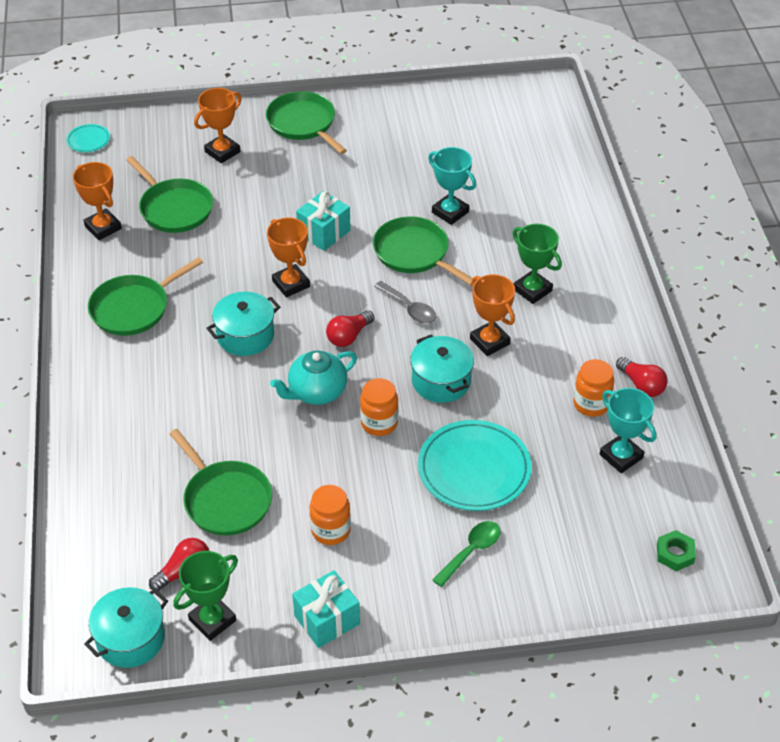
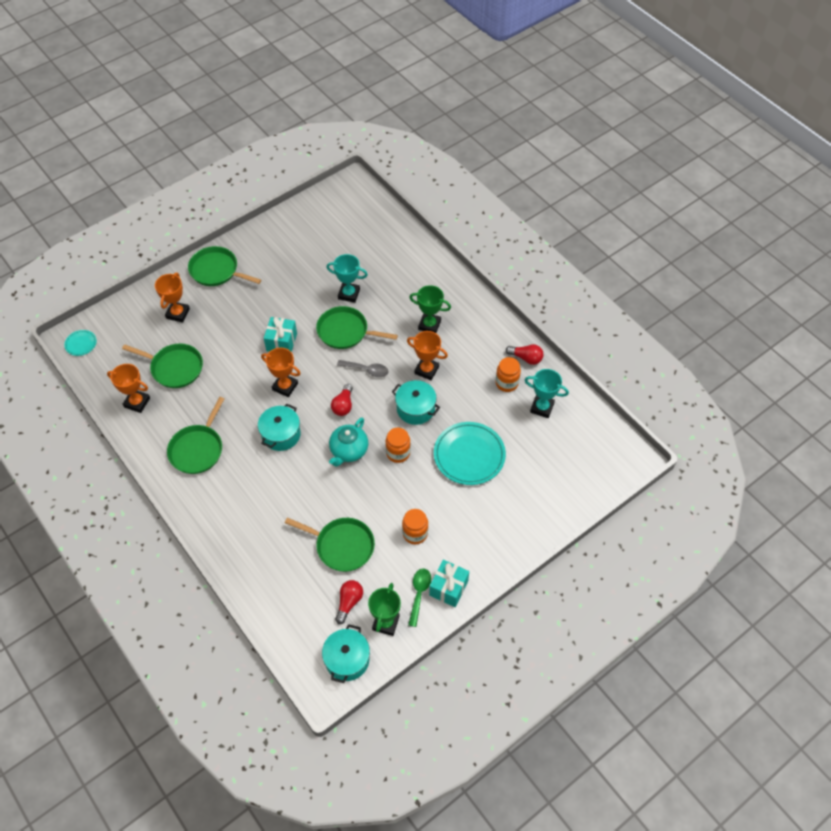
camera: 30 degrees left, 10 degrees up
green spoon [433,521,501,587] -> green spoon moved to [408,568,431,627]
green nut [657,530,696,571] -> none

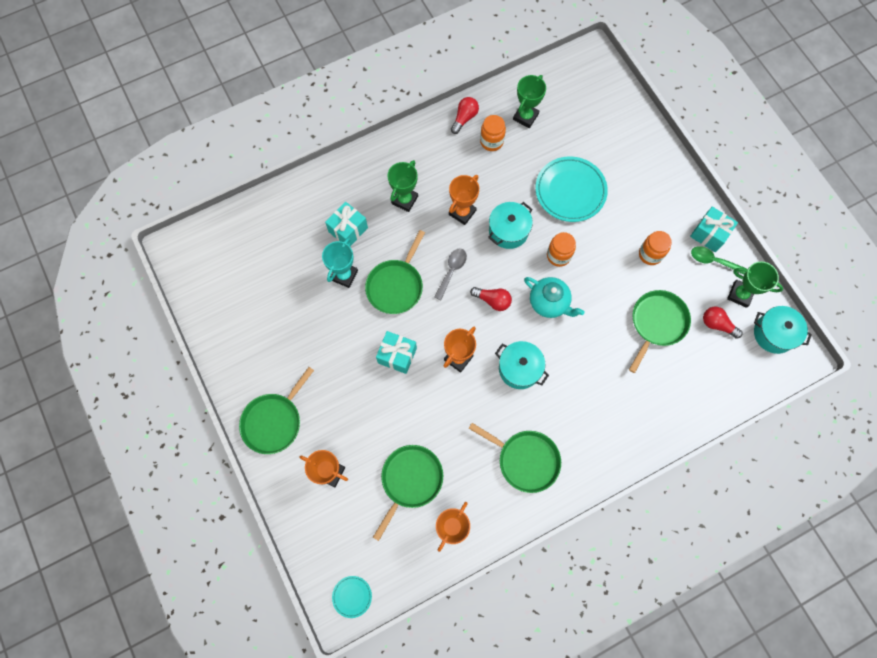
camera: 80 degrees left, 15 degrees up
turquoise trophy [525,369,569,418] -> green trophy [513,75,546,128]
none -> turquoise gift [325,202,368,246]

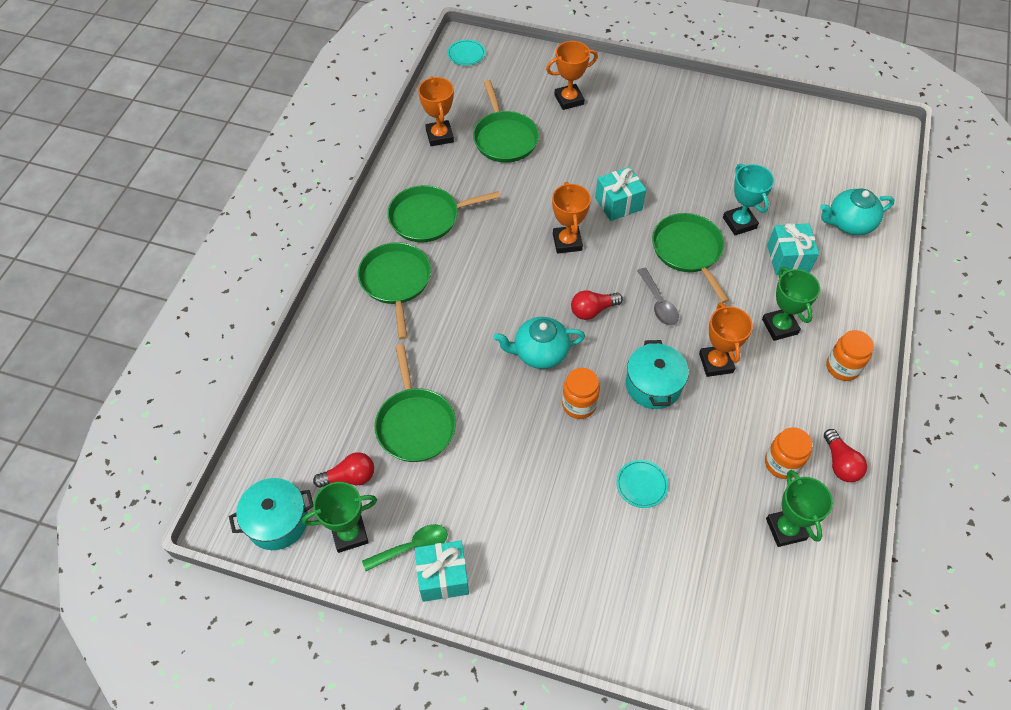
camera: 135 degrees right, 15 degrees down
green pan [239,367,314,454] -> green pan moved to [358,242,431,340]
turquoise pot [495,341,549,389] -> none
turquoise plate [535,156,608,222] -> turquoise plate [616,460,668,508], size x0.47
orange jar [639,231,672,265] -> orange jar moved to [827,330,874,381]
none -> turquoise teapot [820,189,894,235]

